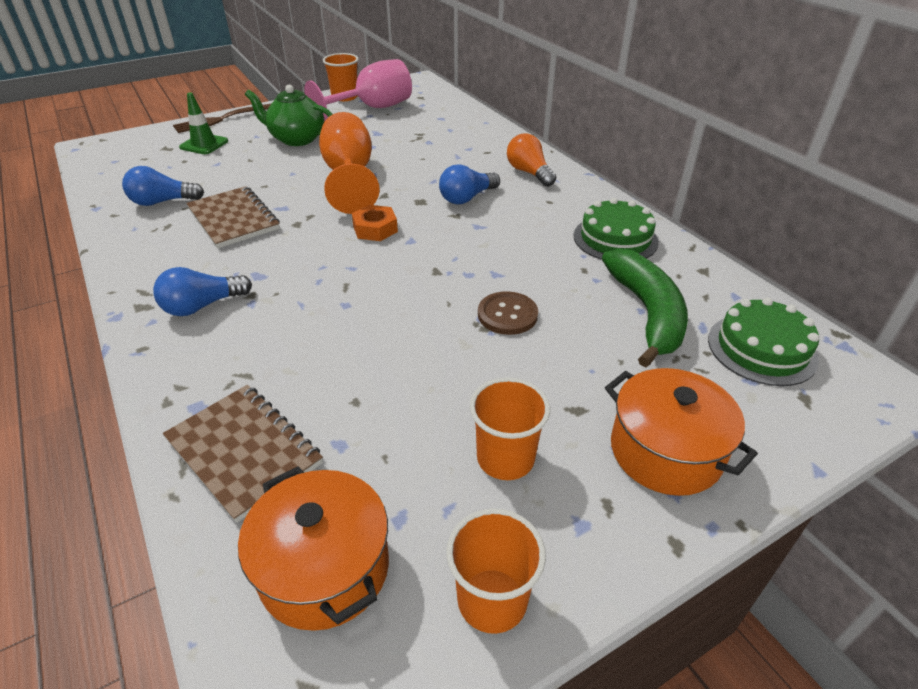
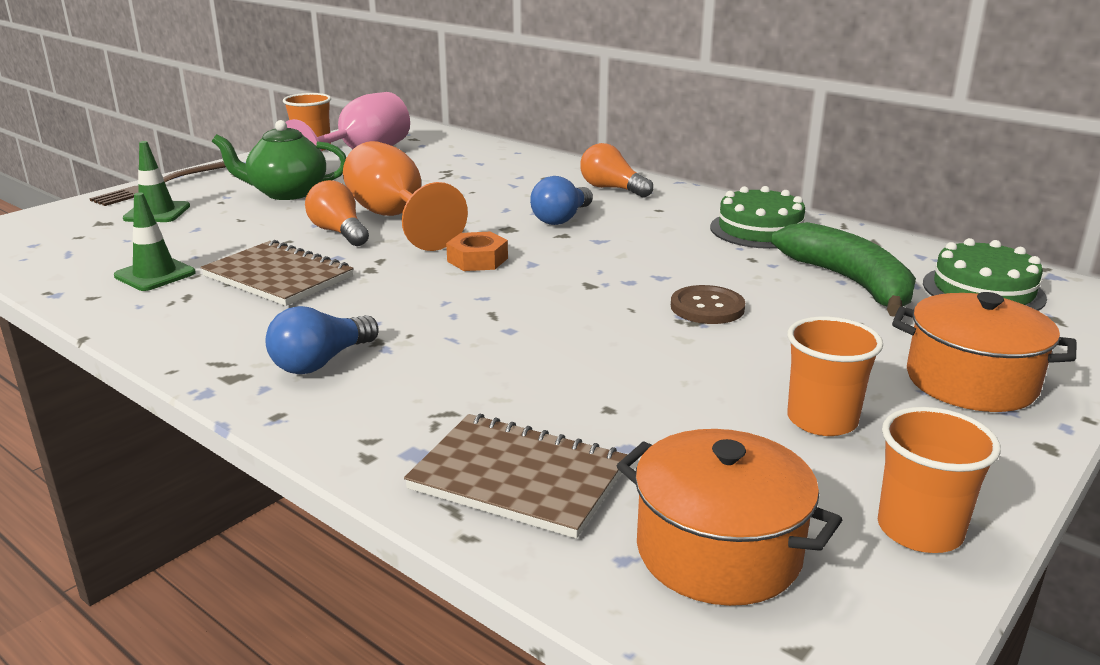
camera: 20 degrees left, 15 degrees down
blue light bulb [122,166,204,206] -> green traffic cone [114,193,196,291]
none -> orange light bulb [305,180,369,246]

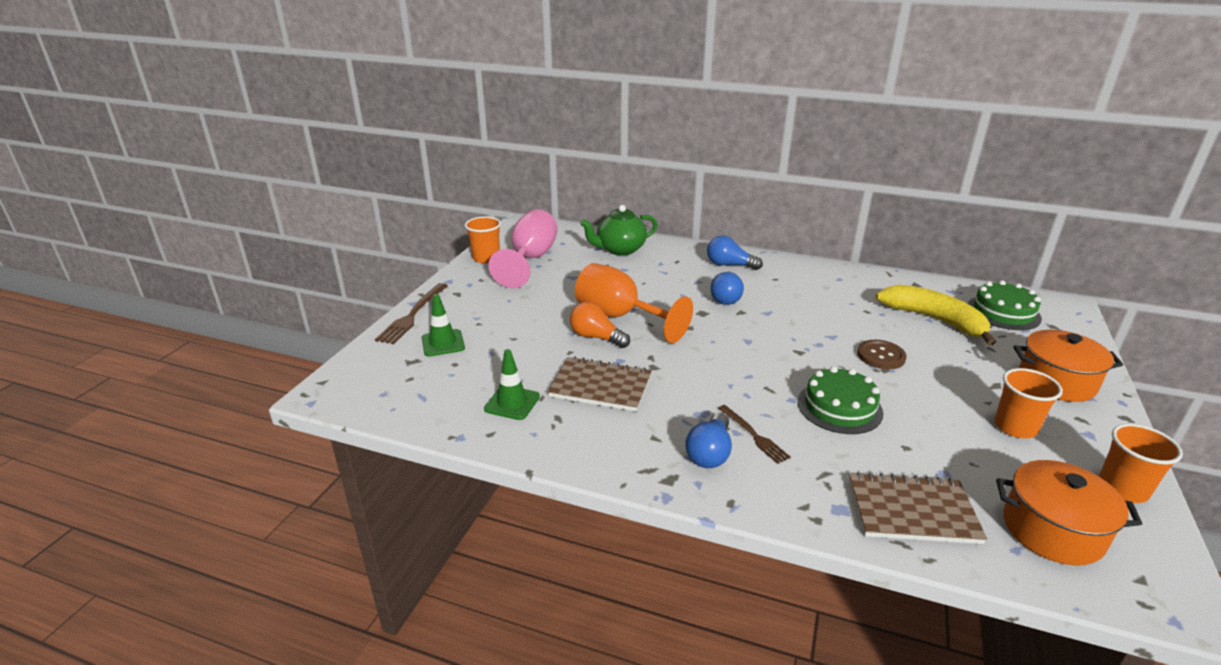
camera: 20 degrees left, 5 degrees up
green teapot [212,120,346,200] -> green teapot moved to [580,205,658,256]
orange nut [446,232,508,271] -> none
orange light bulb [580,143,653,198] -> blue light bulb [707,236,763,270]
green cake [710,186,805,249] -> green cake moved to [798,366,883,434]
green banana [771,222,916,317] -> yellow banana [875,285,996,345]
none -> brown fork [718,405,791,464]

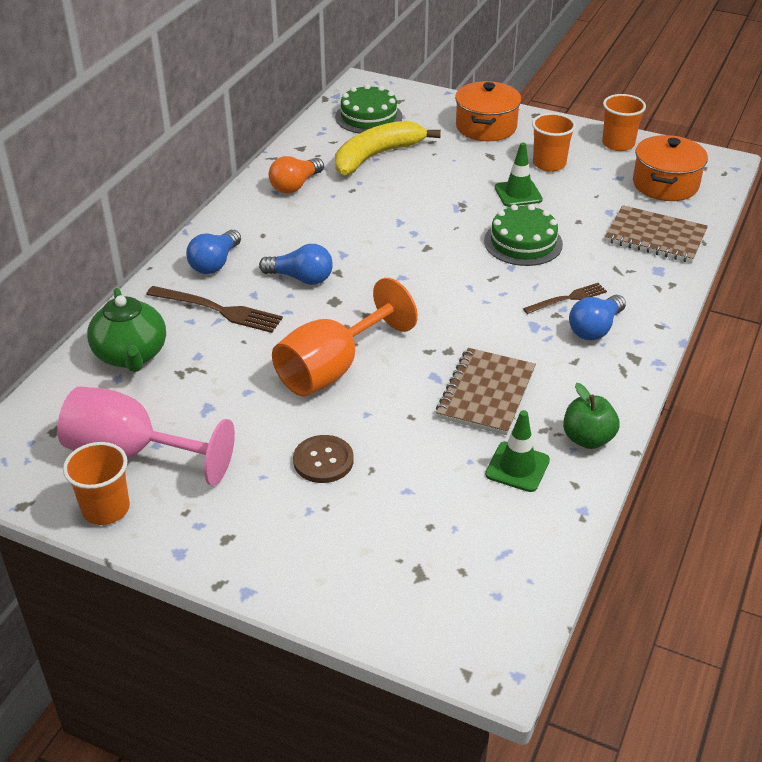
camera: 85 degrees left, 10 degrees up
brown fork [375,283,448,344] -> brown fork moved to [146,286,283,333]
green traffic cone [422,294,465,357] -> green traffic cone moved to [495,142,543,207]
orange light bulb [570,302,630,348] -> orange light bulb moved to [269,156,324,194]
blue light bulb [685,413,732,468] -> blue light bulb turned 105 degrees clockwise [569,295,626,340]
brown notebook [849,472,987,544] -> brown notebook turned 75 degrees counterclockwise [605,205,708,263]
brown button [857,340,907,369] -> brown button moved to [293,435,354,483]
none -> green apple [563,383,620,449]

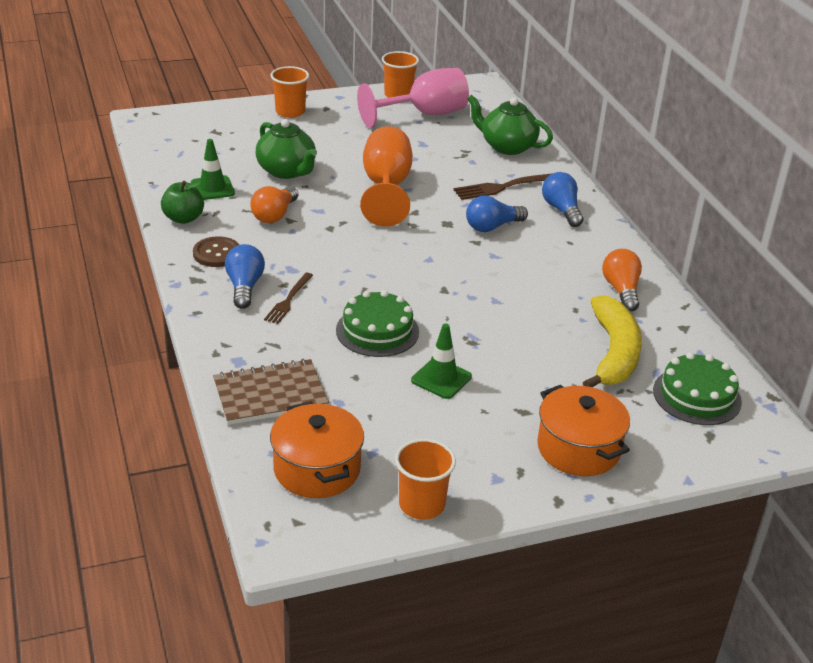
camera: 135 degrees right, 5 degrees down
brown button [293,435,354,483] -> brown button moved to [193,236,239,267]
brown notebook [436,348,536,435] -> orange light bulb [250,186,298,223]
orange cup [532,113,576,172] -> orange cup moved to [270,66,309,118]
none -> green teapot [256,119,317,179]

